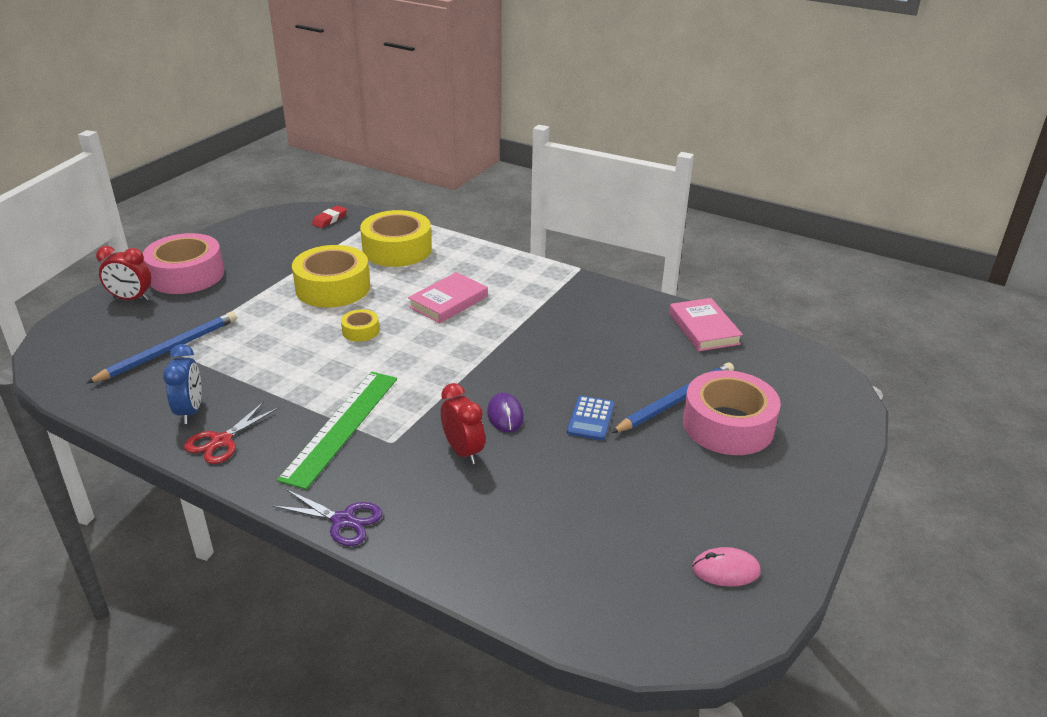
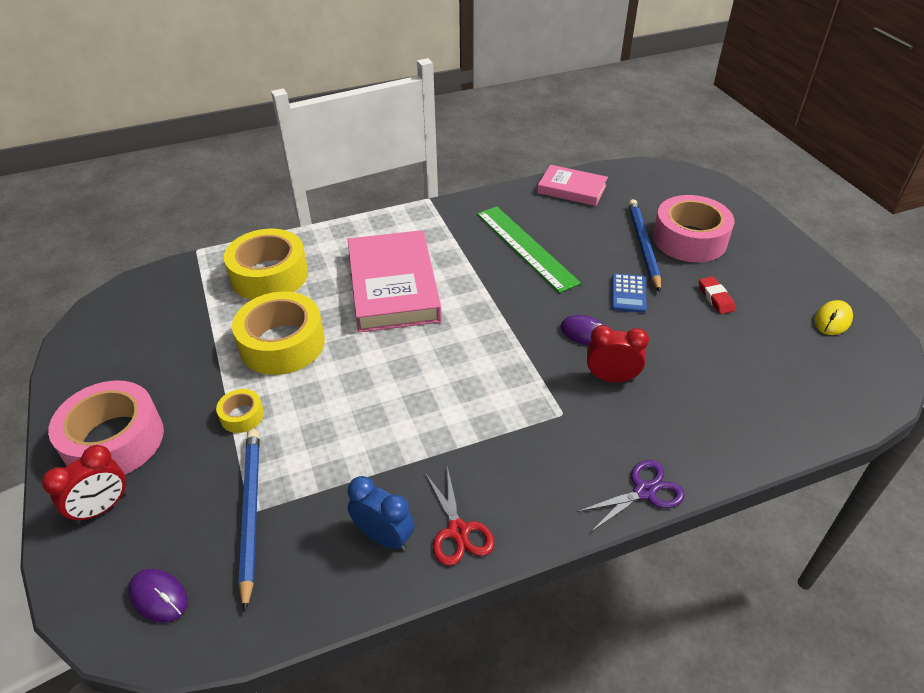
camera: 50 degrees left, 10 degrees up
green ruler [277,372,397,490] -> green ruler moved to [477,206,581,293]
red eraser [312,206,347,228] -> red eraser moved to [699,276,735,314]
yellow tape [341,309,379,342] -> yellow tape moved to [216,389,264,433]
pink book [408,272,488,323] -> pink book [348,230,442,333], size x1.72
blue calculator [567,396,614,440] -> blue calculator turned 45 degrees clockwise [612,273,647,313]
pink mouse [692,547,760,587] -> yellow mouse [814,300,853,335]
none -> purple mouse [128,569,188,623]

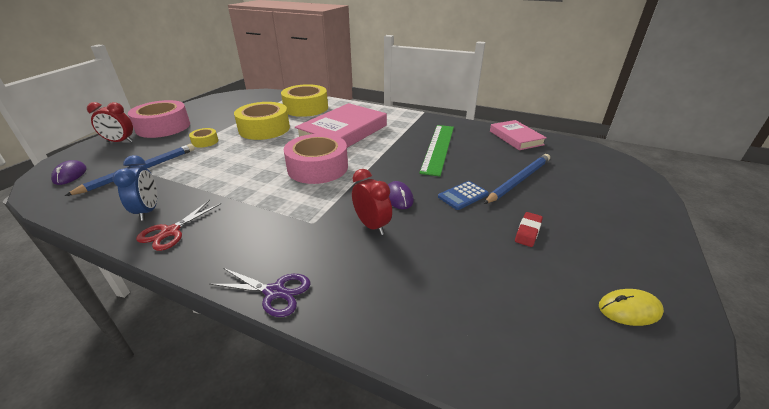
camera: 45 degrees right, 10 degrees down
pink tape [653,195,734,262] -> pink tape moved to [284,134,348,184]

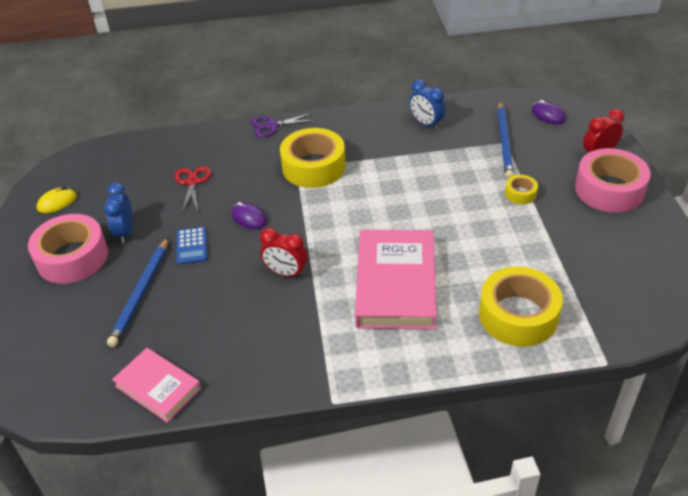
camera: 150 degrees right, 10 degrees up
red scissors [136,200,221,251] -> red scissors moved to [175,166,211,213]
yellow tape [234,102,290,140] -> yellow tape moved to [280,128,346,188]
pink tape [284,134,348,184] -> pink tape moved to [28,214,108,284]
red clock [352,169,392,235] -> red clock moved to [260,228,307,278]
green ruler [419,125,454,177] -> none
blue calculator [438,181,489,210] -> blue calculator turned 150 degrees clockwise [177,227,207,265]
red eraser [515,212,543,247] -> blue clock [104,183,133,243]

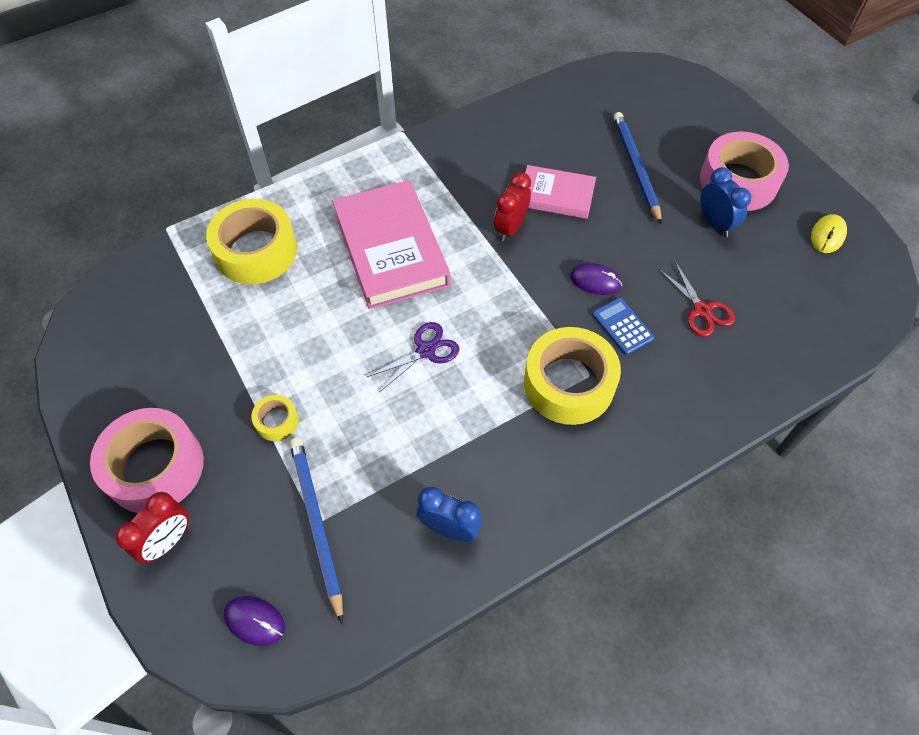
camera: 155 degrees right, 15 degrees up
pink book [112,348,201,423] -> pink book moved to [525,165,596,219]
blue calculator [177,227,207,265] -> blue calculator moved to [592,298,655,355]
purple scissors [251,113,316,138] -> purple scissors moved to [367,322,460,392]
red clock [260,228,307,278] -> red clock turned 60 degrees counterclockwise [494,172,531,241]

